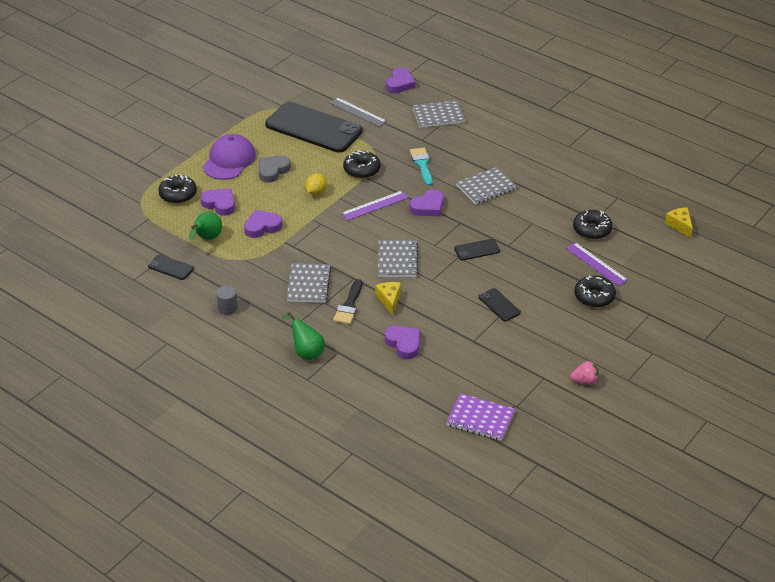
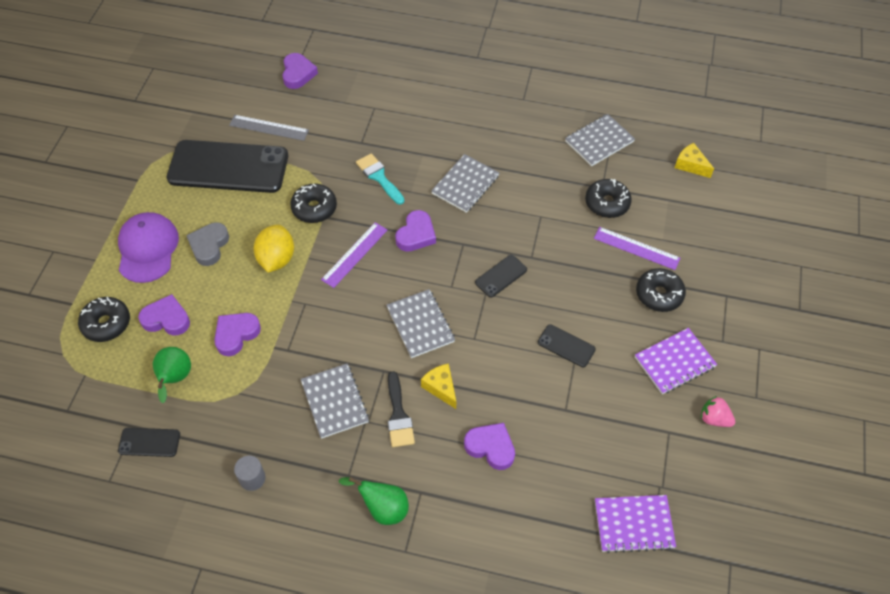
camera: 25 degrees left, 15 degrees up
yellow lemon [305,173,327,195] -> yellow lemon [254,224,294,273], size x1.52
grey notebook [412,100,465,128] -> grey notebook moved to [565,114,635,166]
pink strawberry [570,361,599,385] -> pink strawberry turned 120 degrees counterclockwise [701,396,735,427]
none -> purple notebook [635,328,717,394]

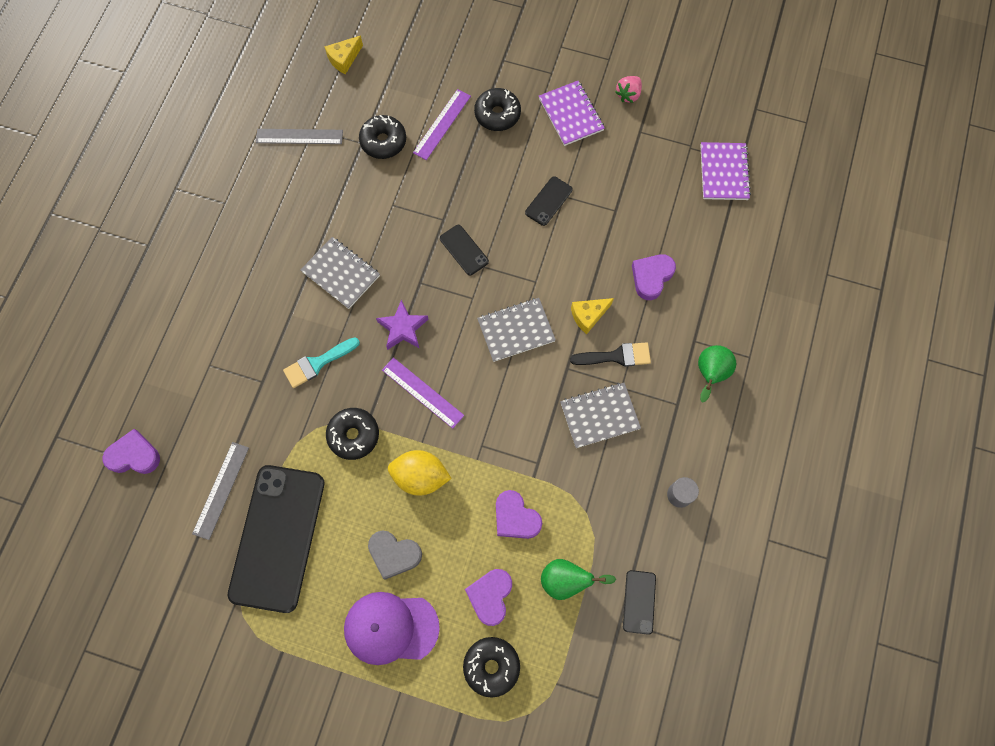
camera: 85 degrees left, 15 degrees up
purple heart [395,210,436,252] -> purple star [376,300,429,350]
grey notebook [565,114,635,166] -> grey ruler [256,129,343,144]

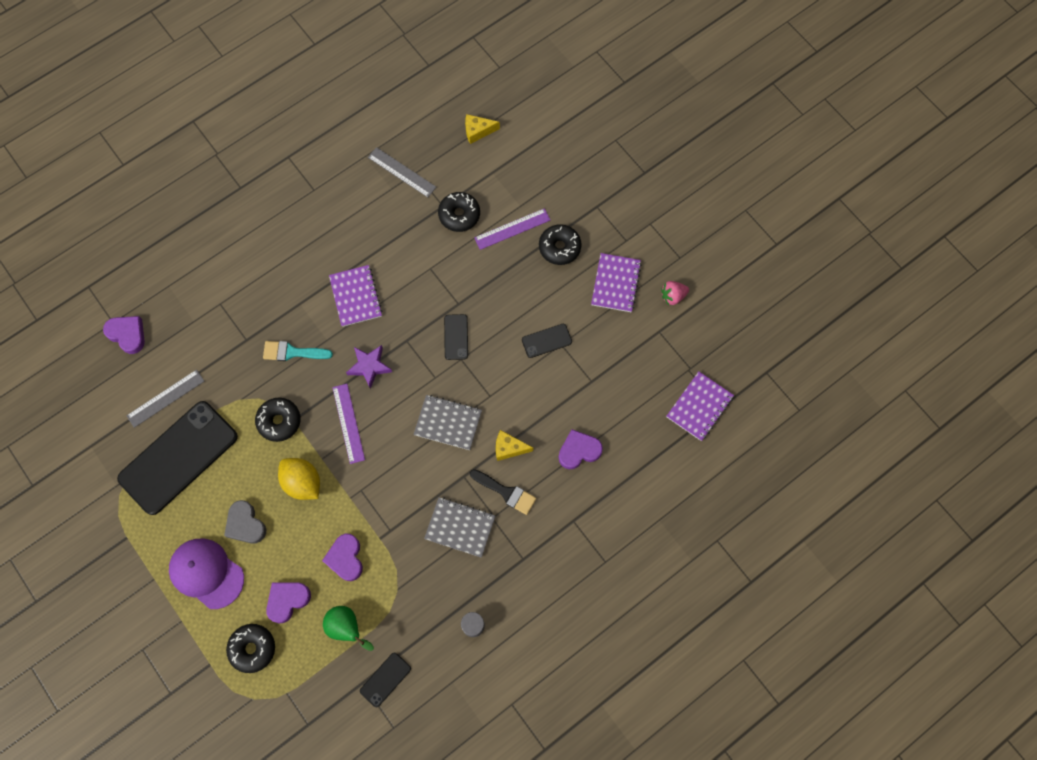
camera: 35 degrees right, 0 degrees up
grey notebook [300,237,380,309] -> purple notebook [329,265,383,327]
green pear [698,345,736,403] -> none

